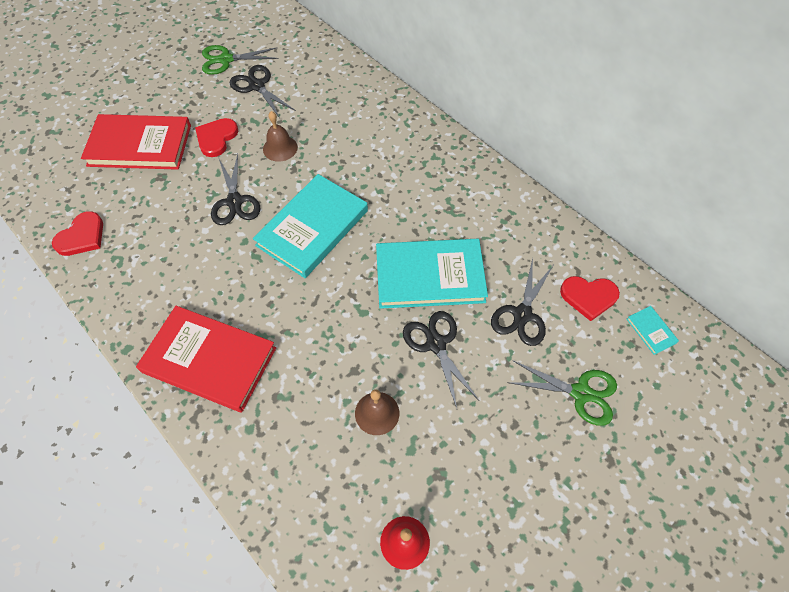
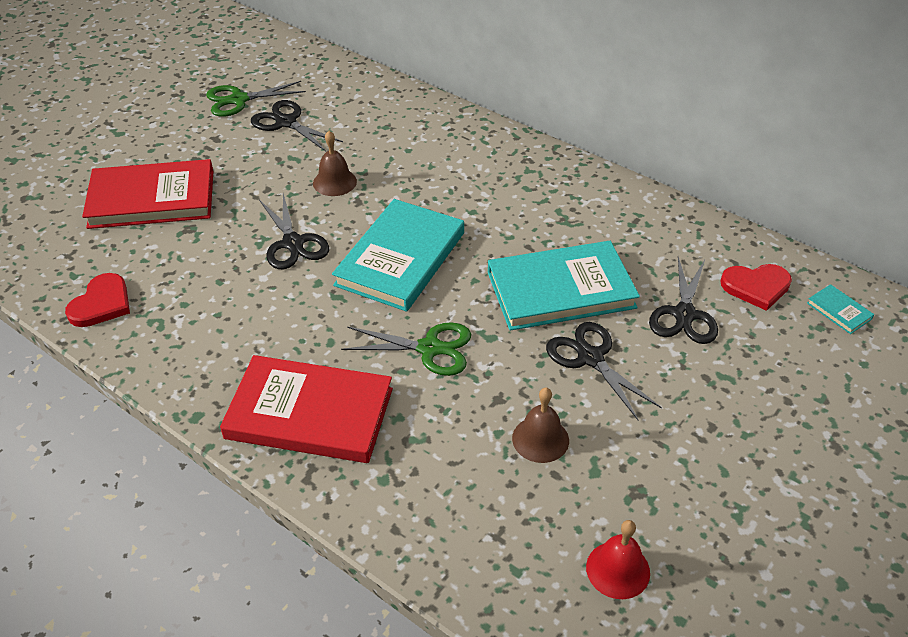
camera: 10 degrees left, 15 degrees down
red heart [195,118,238,157] -> none
green scissors [507,360,617,426] -> green scissors moved to [341,322,471,376]

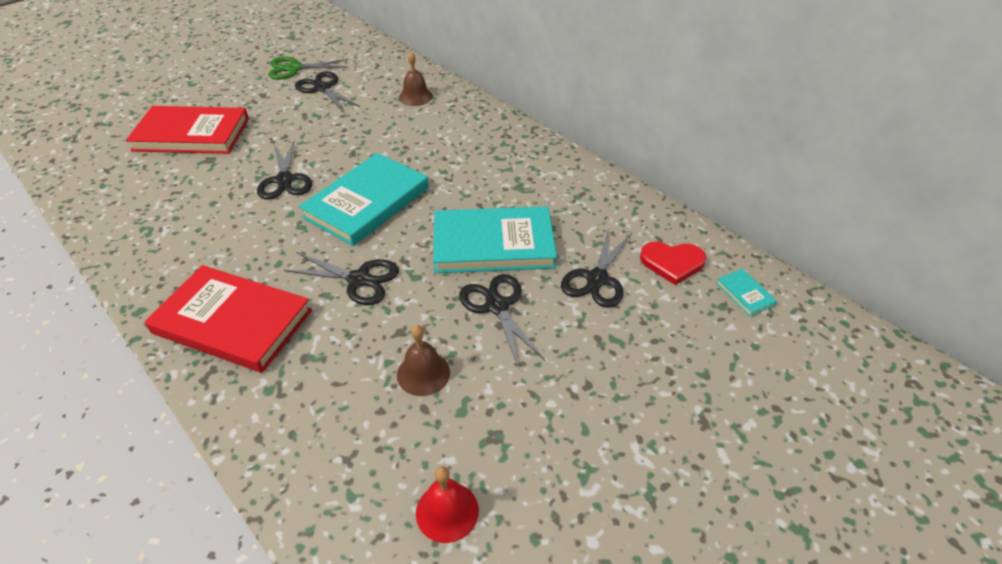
camera: 10 degrees right, 0 degrees up
red heart [65,273,130,327] -> none
brown bell [313,131,357,196] -> brown bell moved to [399,52,433,106]
green scissors [341,322,471,376] -> black scissors [284,252,399,305]

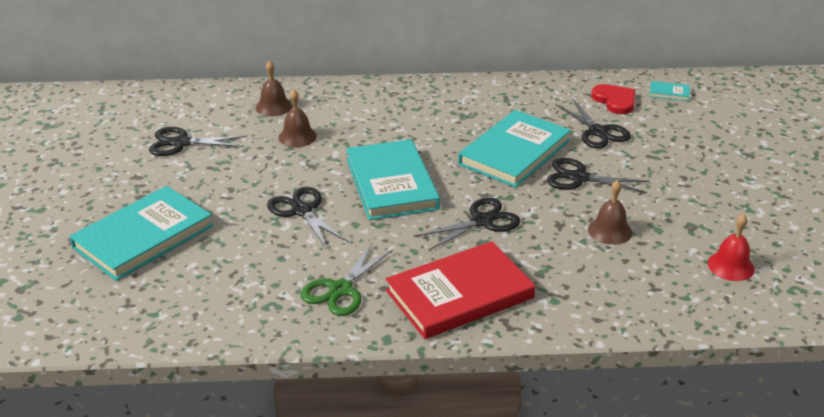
camera: 50 degrees left, 10 degrees down
red book [126,106,249,154] -> turquoise book [69,186,213,281]
black scissors [257,139,312,200] -> black scissors turned 150 degrees counterclockwise [267,187,348,249]
green scissors [268,57,348,80] -> green scissors moved to [301,243,393,316]
red heart [640,242,706,285] -> red heart turned 75 degrees counterclockwise [591,84,635,114]
none -> brown bell [278,90,317,147]

